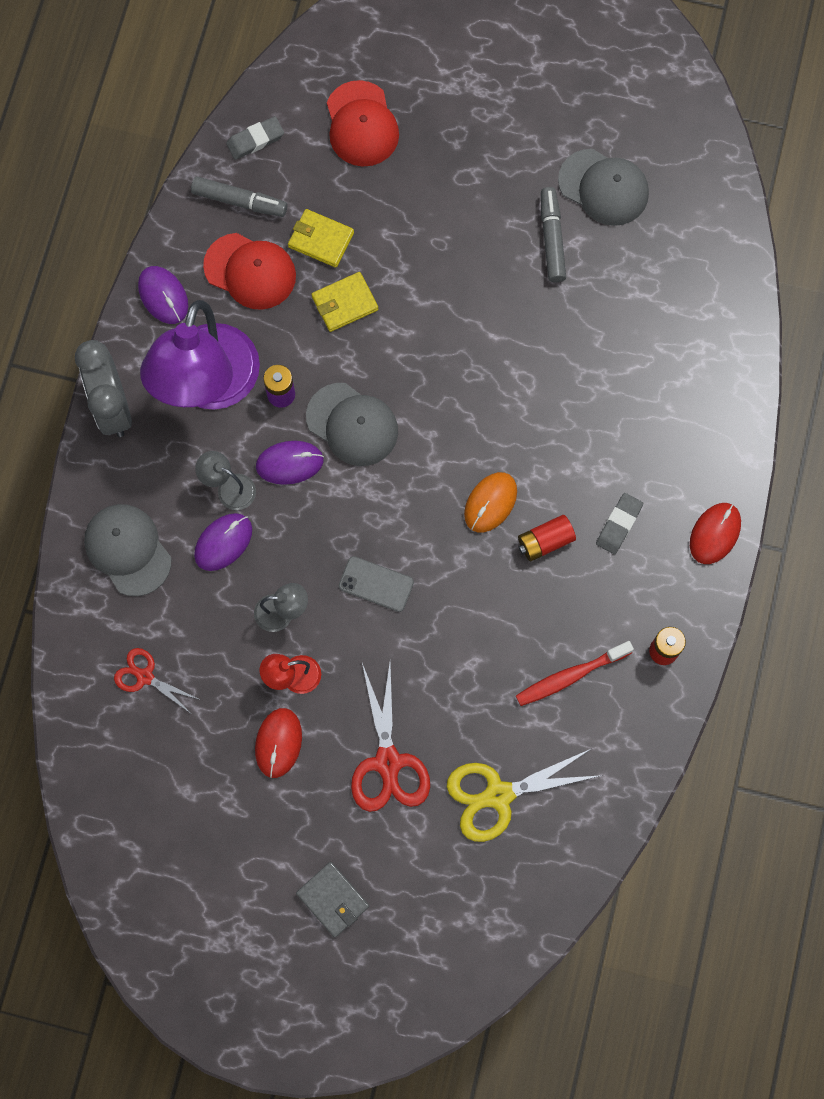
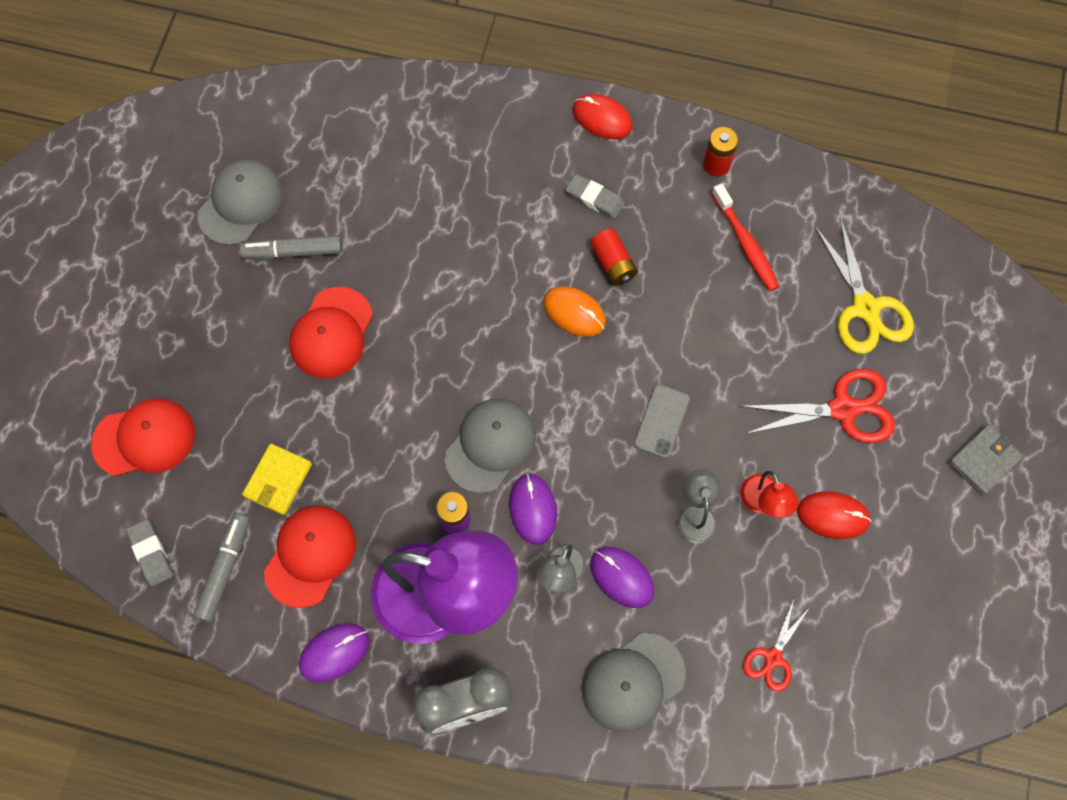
camera: 90 degrees left, 5 degrees down
yellow wallet [312,272,378,332] -> none
none -> red cap [289,287,373,378]

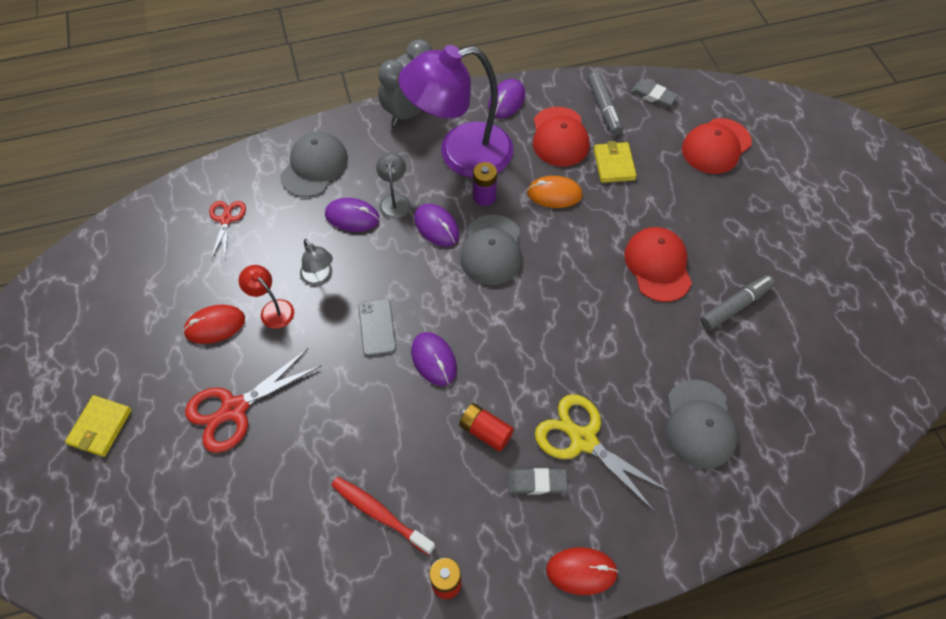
camera: 150 degrees right, 10 degrees down
grey cap [198,159,283,245] -> grey cap moved to [666,380,738,469]
orange mouse [544,286,606,337] -> orange mouse moved to [527,176,583,208]
yellow scissors [814,217,914,354] -> yellow scissors moved to [535,394,671,513]
grey wallet [948,424,1024,495] -> yellow wallet [65,395,132,457]
none -> purple mouse [411,332,457,386]

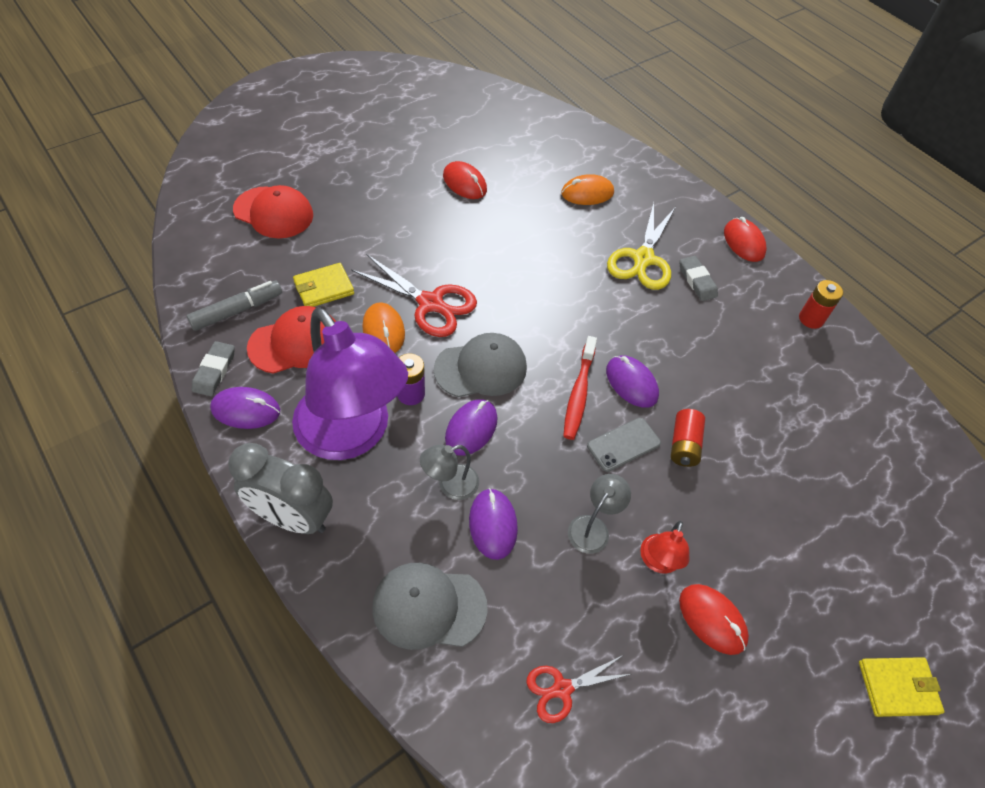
camera: 115 degrees left, 5 degrees down
red scissors [185,348,321,453] -> red scissors moved to [351,255,477,337]
red toothbrush [331,477,435,555] -> red toothbrush moved to [563,336,597,440]
purple mouse [411,332,457,386] -> purple mouse turned 75 degrees counterclockwise [606,355,659,408]
red battery [459,403,514,452] -> red battery moved to [671,409,705,467]
red cap [624,227,692,302] -> none
grey eraser [631,79,678,107] -> grey eraser moved to [192,341,235,396]
grey cap [666,380,738,469] -> orange mouse [561,174,614,205]
grey marker [700,275,775,330] -> red mouse [443,161,487,199]

